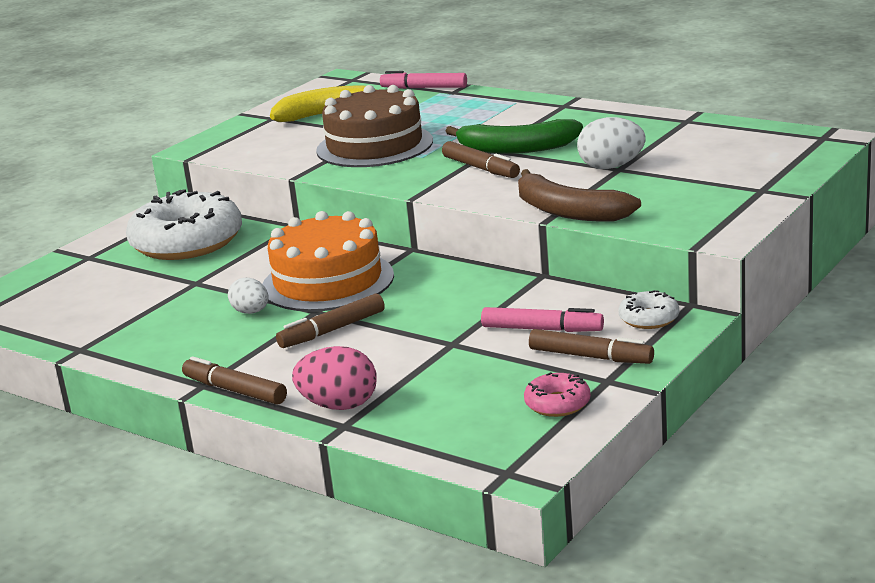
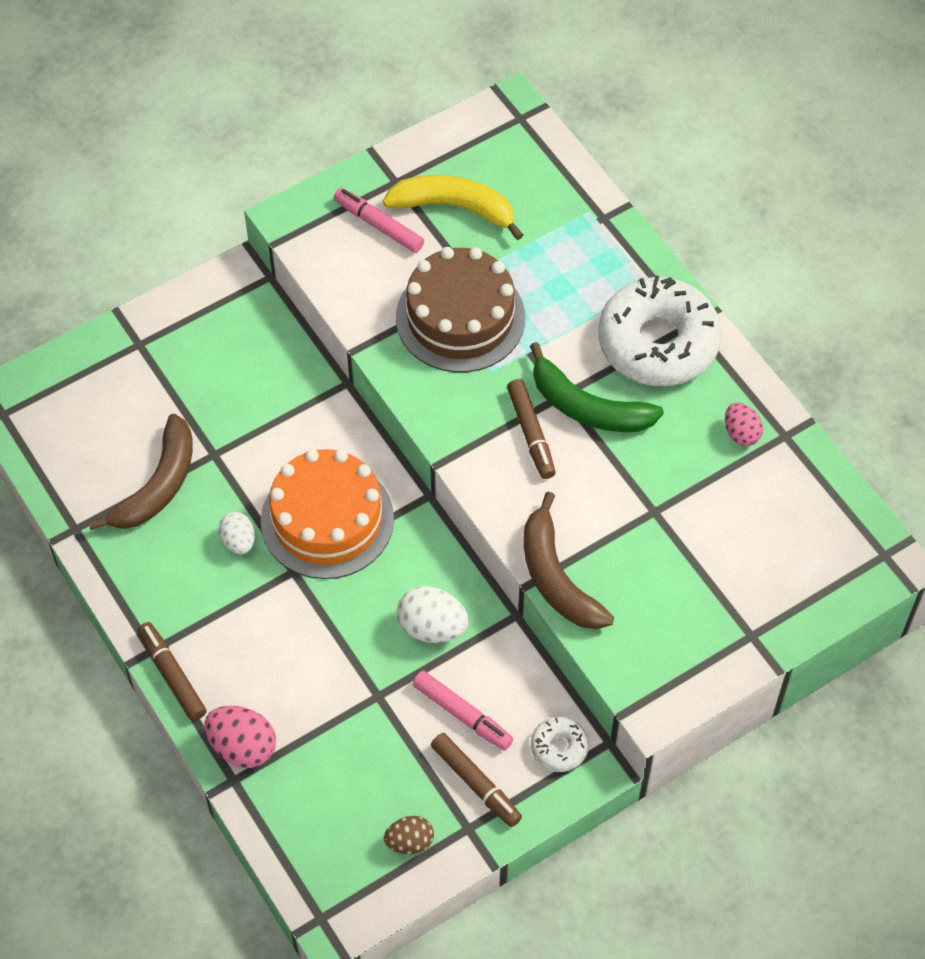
camera: 20 degrees right, 35 degrees up
white donut [126,189,242,260] -> white donut moved to [598,276,722,386]
brown marker [276,294,385,348] -> none
pink marker [380,71,467,89] -> pink marker moved to [334,188,424,253]
pink donut [524,372,591,417] -> brown egg [384,816,434,854]
white egg [577,117,646,169] -> white egg moved to [397,586,469,643]
none -> brown banana [88,414,193,530]
none -> pink egg [725,403,763,446]

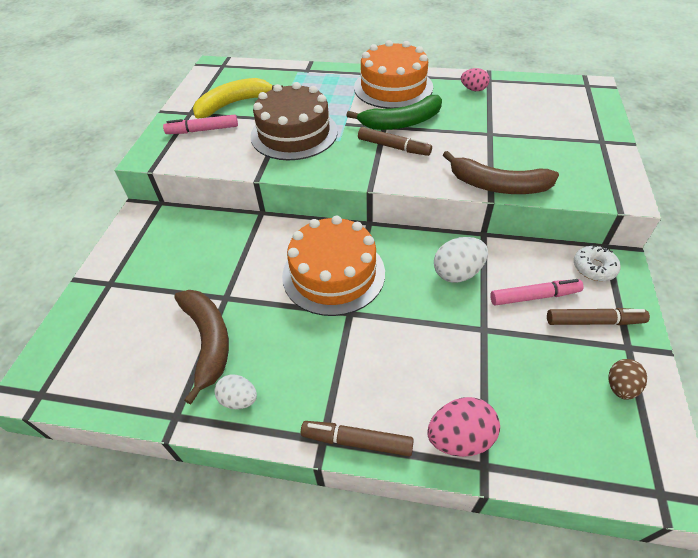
camera: 45 degrees left, 10 degrees down
white egg [218,512,255,554] -> white egg moved to [214,375,257,409]
white donut [598,276,722,386] -> orange cake [354,40,433,109]

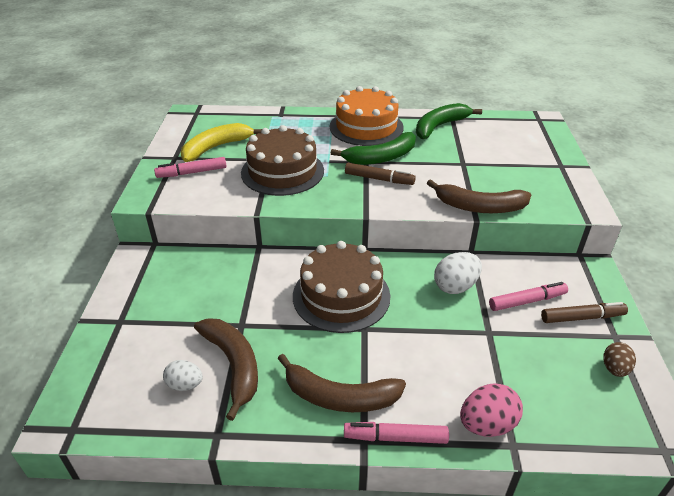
camera: 10 degrees left, 10 degrees down
white egg [214,375,257,409] -> white egg moved to [163,360,203,391]
orange cake [282,215,385,316] -> brown cake [293,241,390,333]
brown marker [301,421,414,457] -> pink marker [344,422,449,444]
pink egg [461,68,490,91] -> green banana [416,103,482,139]
white donut [574,246,621,281] -> none
none -> brown banana [278,354,406,412]

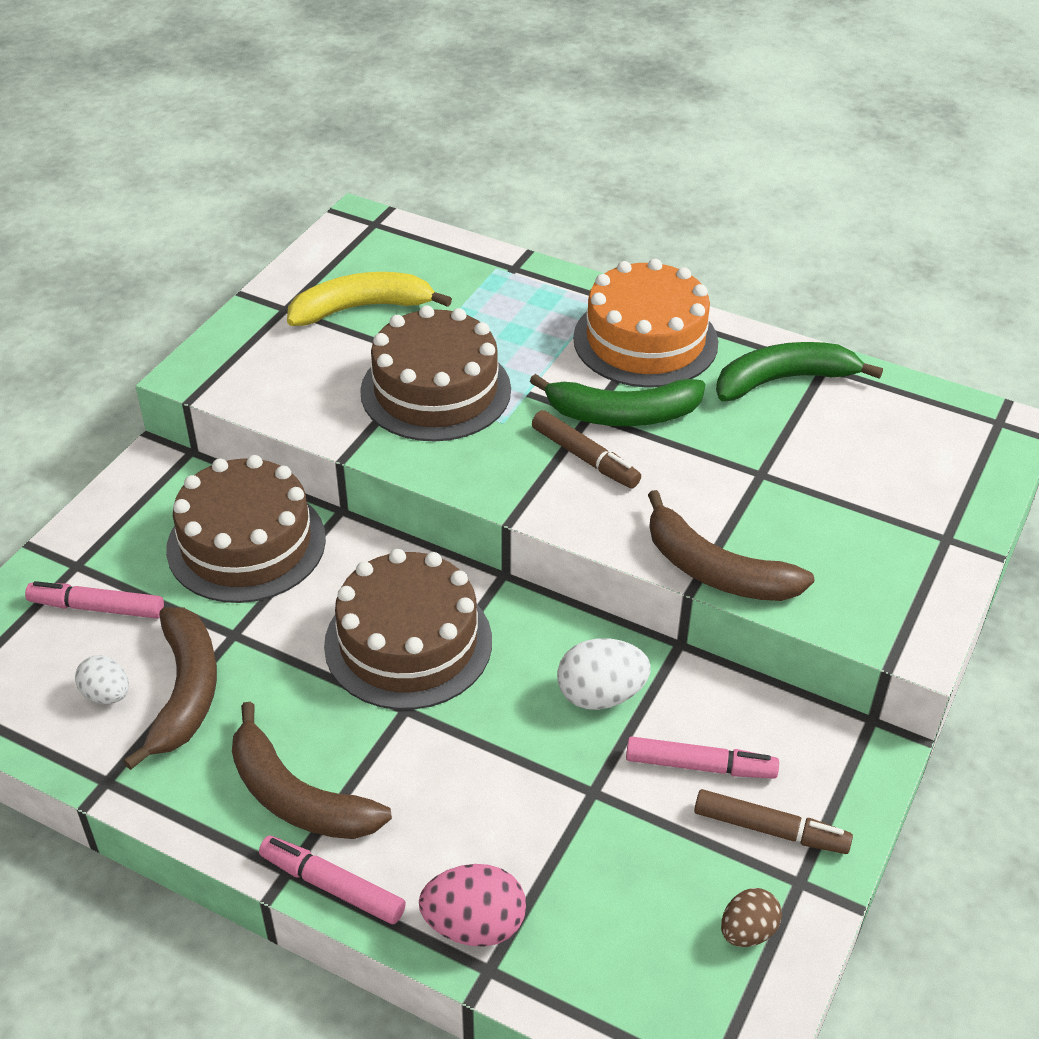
camera: 25 degrees right, 5 degrees up
pink marker [154,157,227,178] -> pink marker moved to [25,581,164,619]
none -> brown cake [166,455,326,603]

